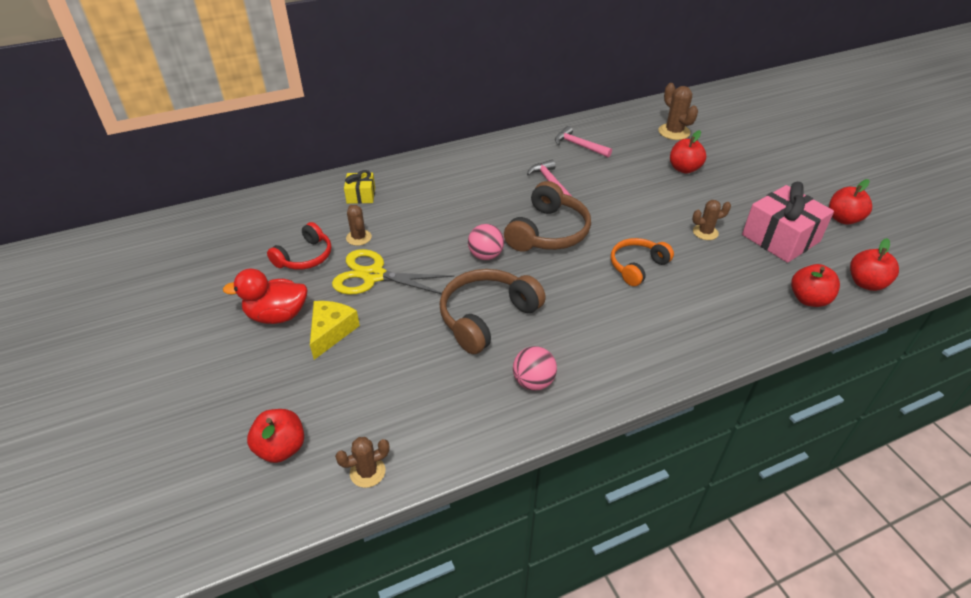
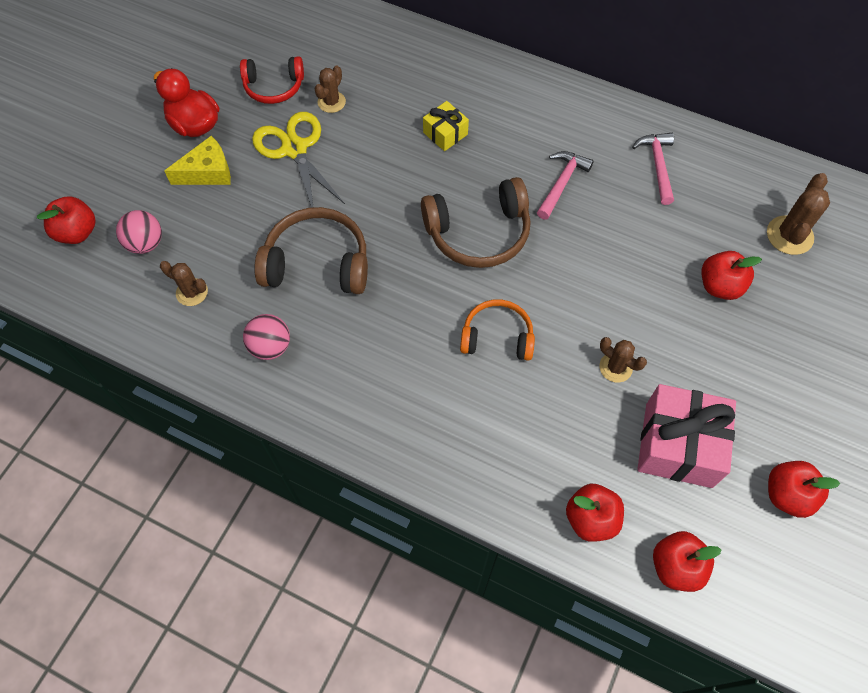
camera: 50 degrees right, 20 degrees up
brown cactus [335,437,390,488] -> brown cactus moved to [160,261,208,306]
yellow gift [344,170,375,204] -> yellow gift moved to [423,101,469,151]
pink ball [468,224,504,260] -> pink ball moved to [116,210,162,254]

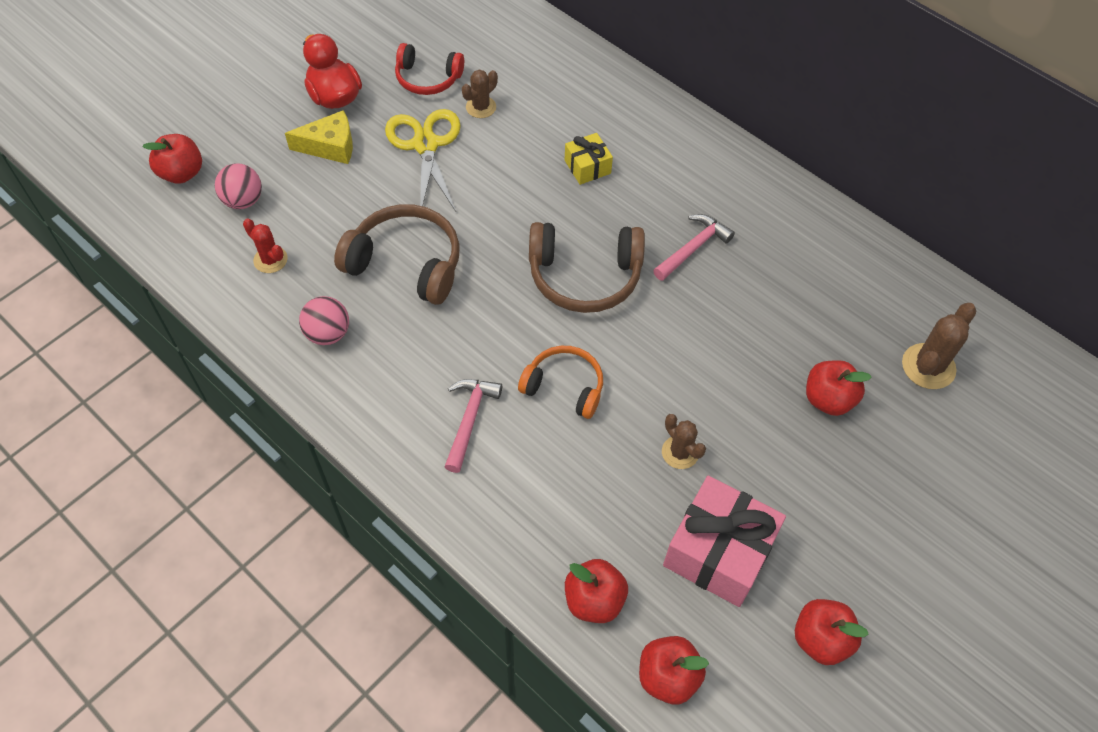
camera: 15 degrees right, 5 degrees down
brown cactus [160,261,208,306] -> red cactus [243,218,288,273]
pink hammer [632,133,674,205] -> pink hammer moved to [444,379,502,473]

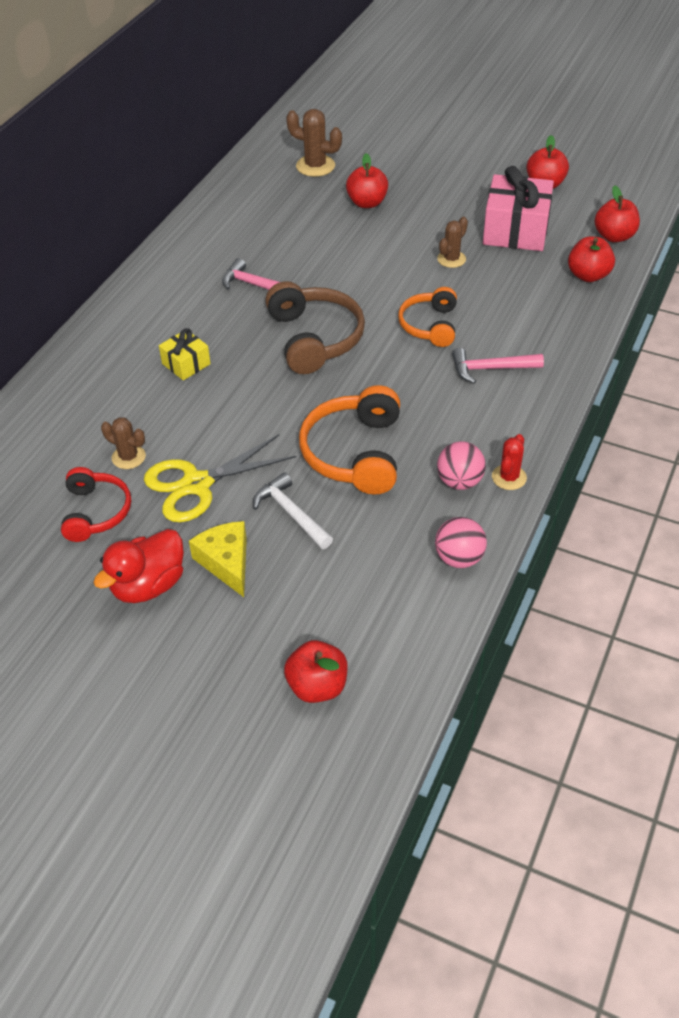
camera: 105 degrees left, 10 degrees down
pink ball [215,163,262,209] -> pink ball moved to [435,517,487,568]
red cactus [243,218,288,273] -> red cactus moved to [492,434,527,490]
brown headphones [334,204,460,305] -> orange headphones [299,385,400,495]
none -> white hammer [253,472,333,549]

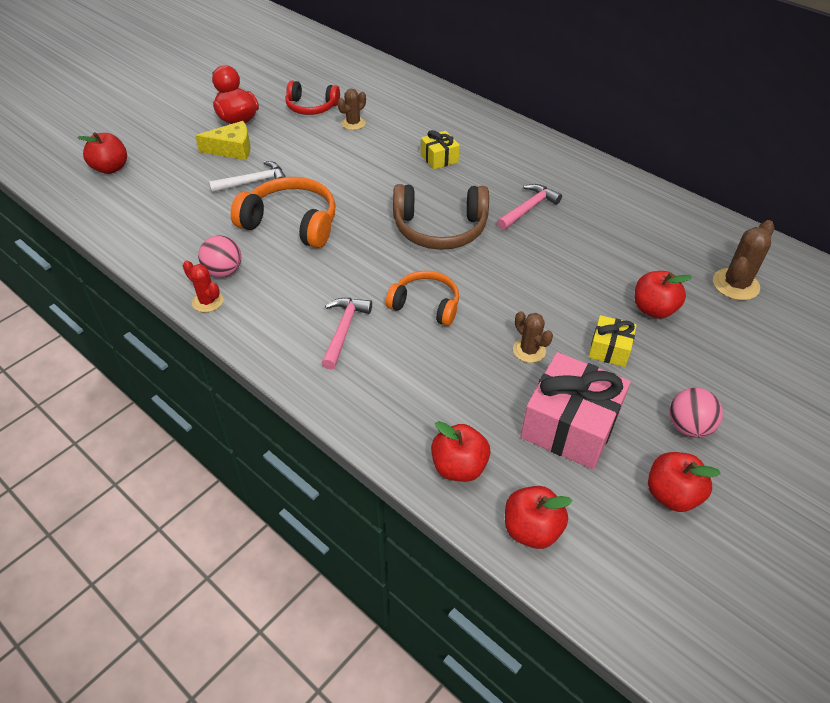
camera: 105 degrees right, 0 degrees up
yellow scissors [144,434,296,522] -> none
pink ball [435,517,487,568] -> pink ball moved to [669,388,723,438]
none -> yellow gift [588,315,637,367]

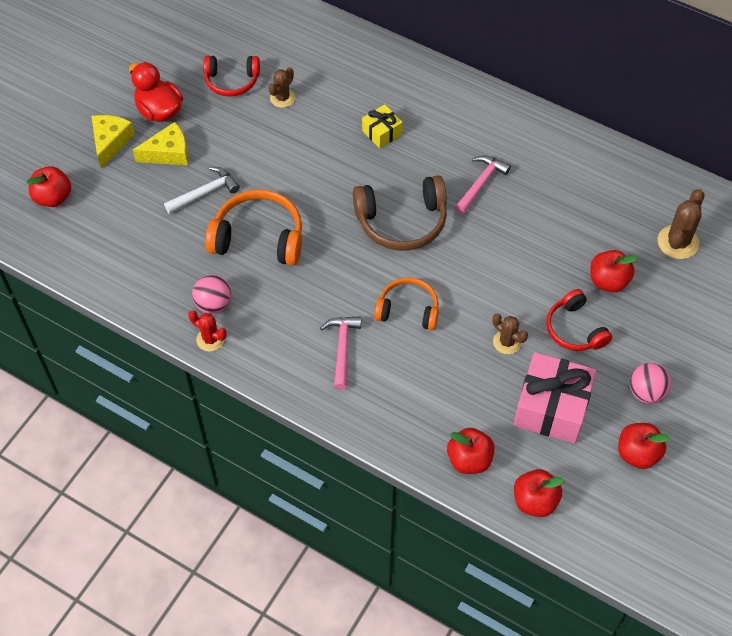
camera: 10 degrees left, 10 degrees up
yellow gift [588,315,637,367] -> red headphones [546,289,612,351]
none -> yellow cheese [92,115,135,168]

